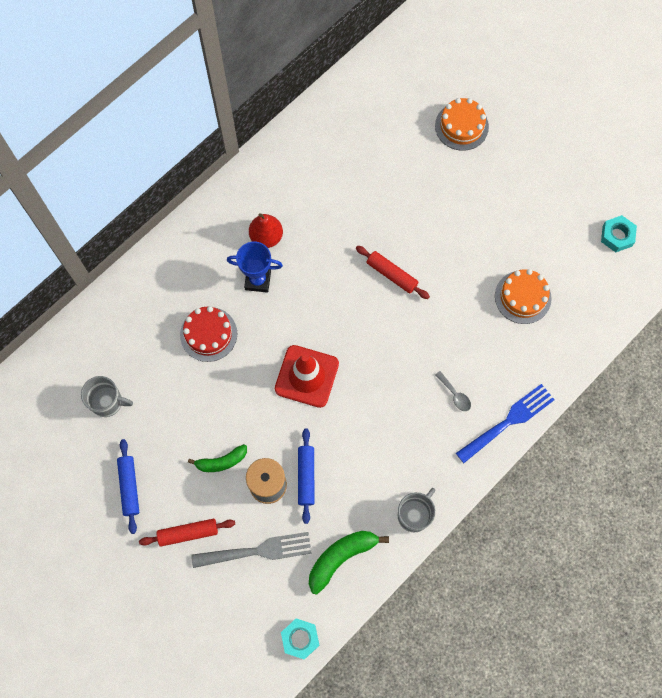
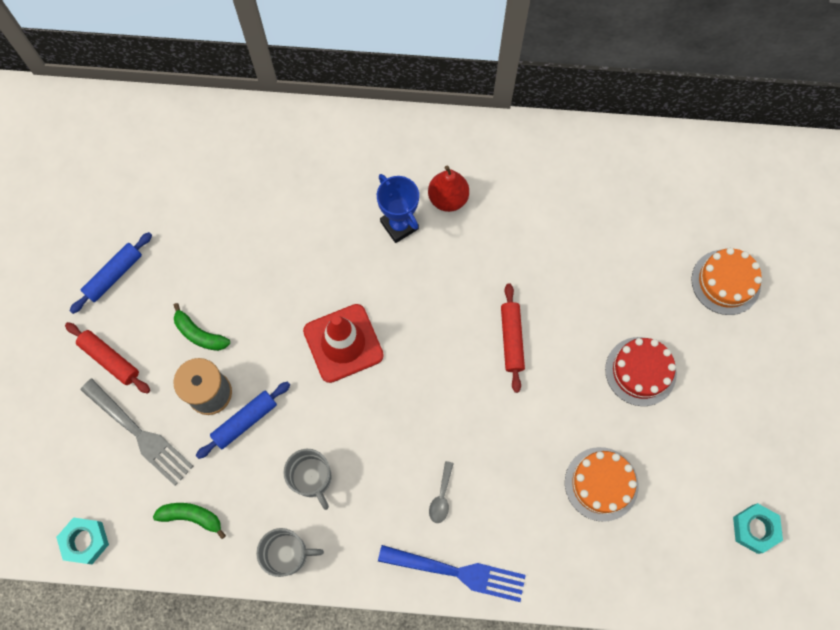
camera: 50 degrees right, 0 degrees up
grey mug [81,376,133,417] -> grey mug moved to [283,449,332,510]
red cake [180,306,237,362] -> red cake moved to [605,337,677,406]
green banana [309,531,389,594] -> green banana [153,503,226,539], size x0.66

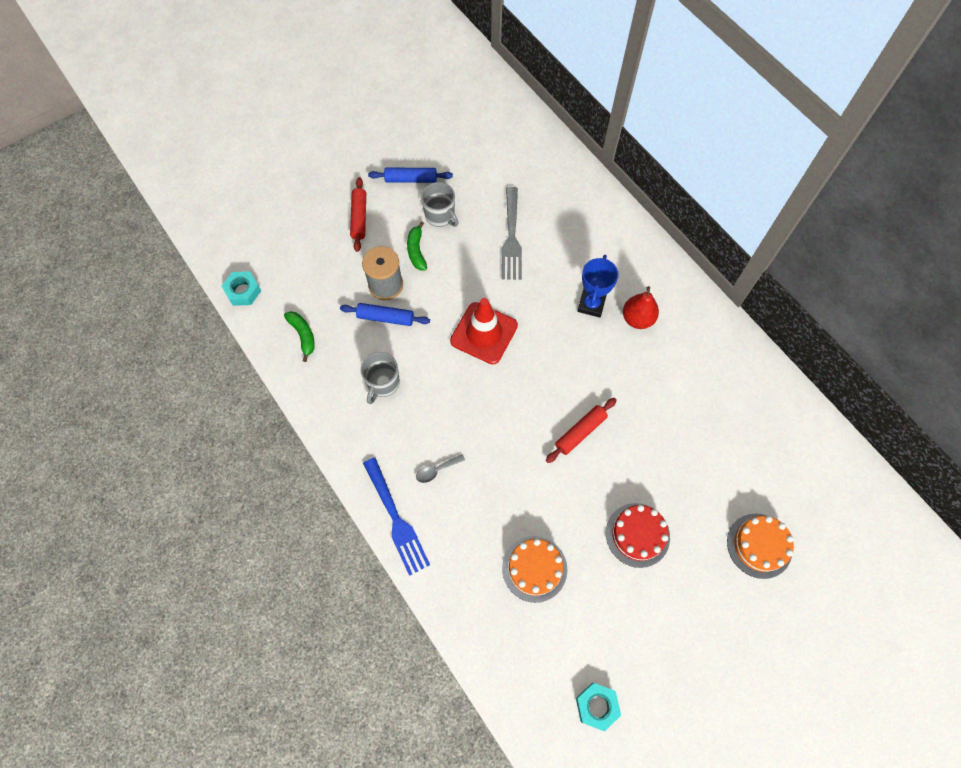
camera: 50 degrees right, 5 degrees down
grey fork [80,379,194,486] -> grey fork moved to [502,187,522,280]
grey mug [256,528,324,577] -> grey mug moved to [421,182,459,227]

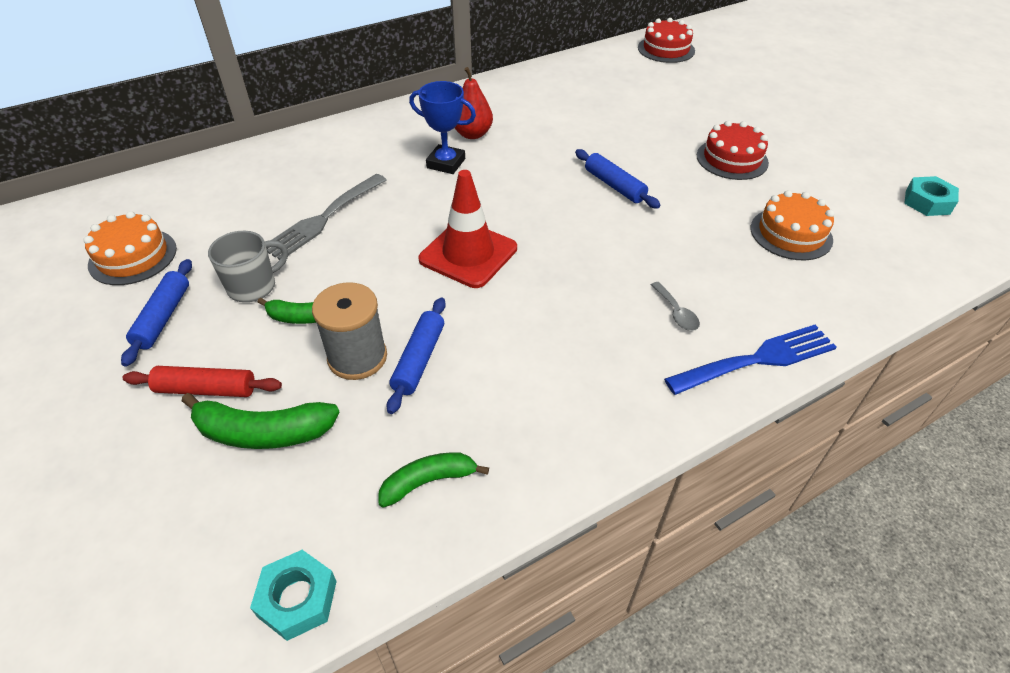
camera: 85 degrees left, 20 degrees down
grey mug [361,352,400,404] -> none
grey fork [502,187,522,280] -> grey fork turned 120 degrees clockwise [267,174,386,260]
red rolling pin [546,398,617,463] -> blue rolling pin [575,149,660,209]
orange cake [727,514,794,579] -> orange cake moved to [83,211,177,285]
none -> green banana [182,393,339,449]
none -> red cake [638,18,695,63]

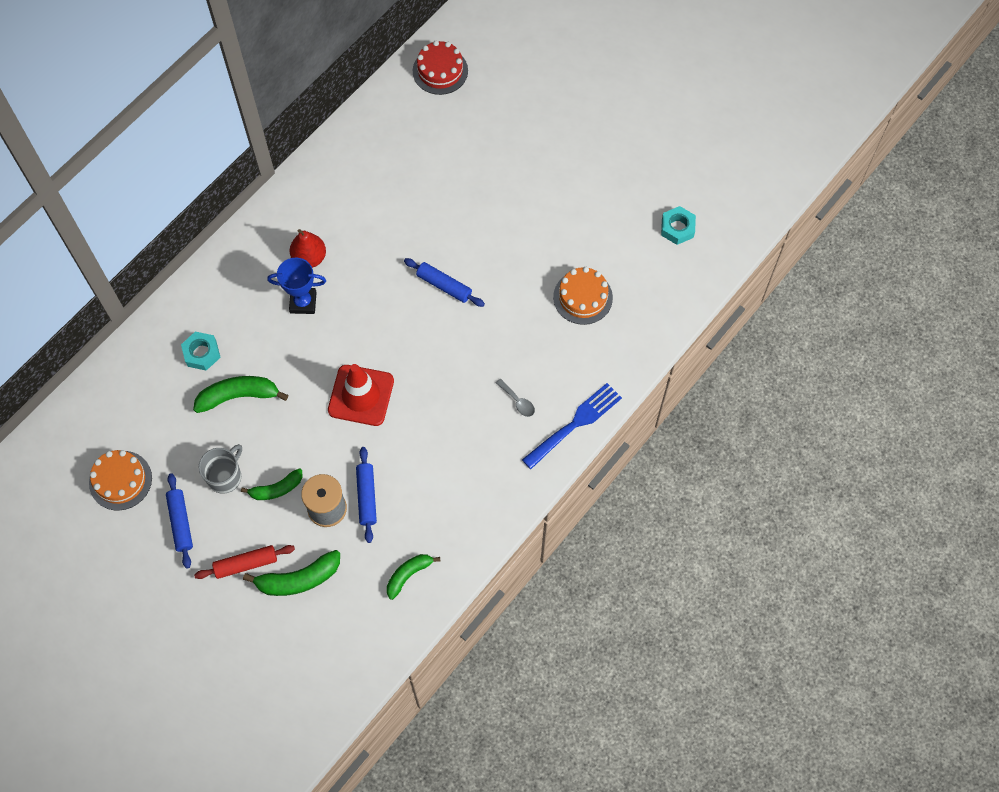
camera: 20 degrees left, 20 degrees up
turquoise nut [250,550,337,641] -> turquoise nut moved to [181,332,221,371]
grey fork [267,174,386,260] -> green banana [193,376,288,413]
red cake [697,120,769,180] -> none

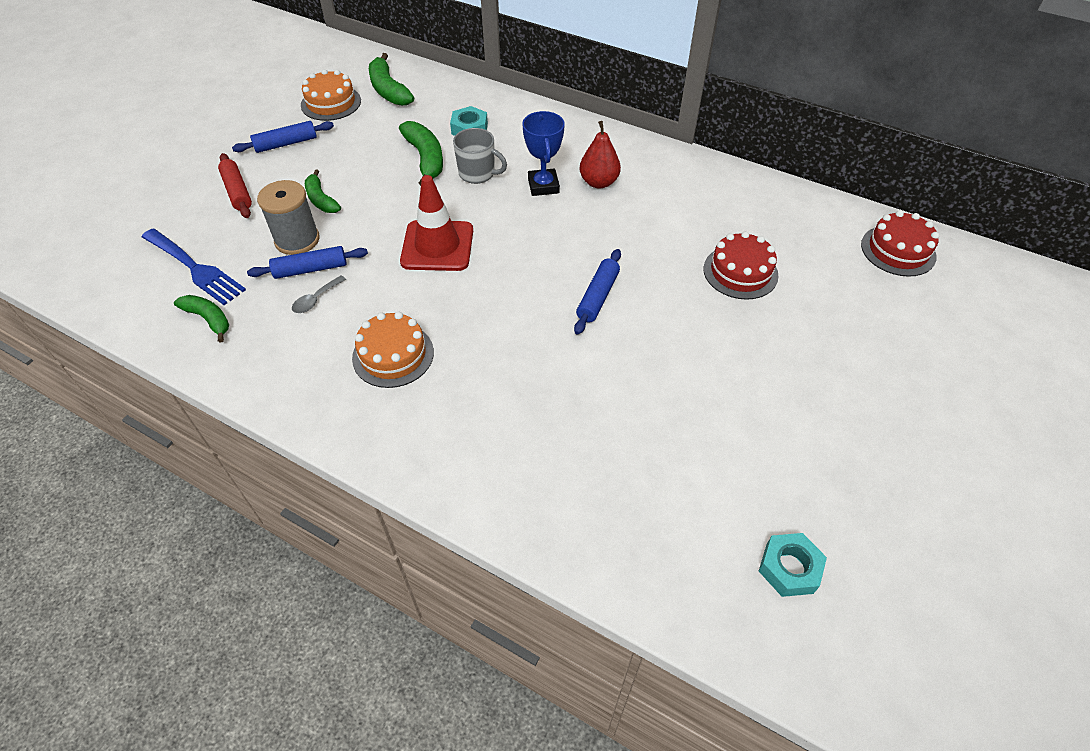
camera: 80 degrees right, 15 degrees down
grey mug [199,444,242,494] -> grey mug moved to [453,128,507,184]
green banana [243,550,340,596] -> green banana moved to [369,53,414,106]
grey spoon [496,379,535,417] -> grey spoon moved to [292,275,346,313]
blue fork [522,383,622,469] -> blue fork moved to [142,229,246,305]
orange cake [553,267,613,325] -> orange cake moved to [352,312,434,388]
none -> red cake [703,231,779,300]

